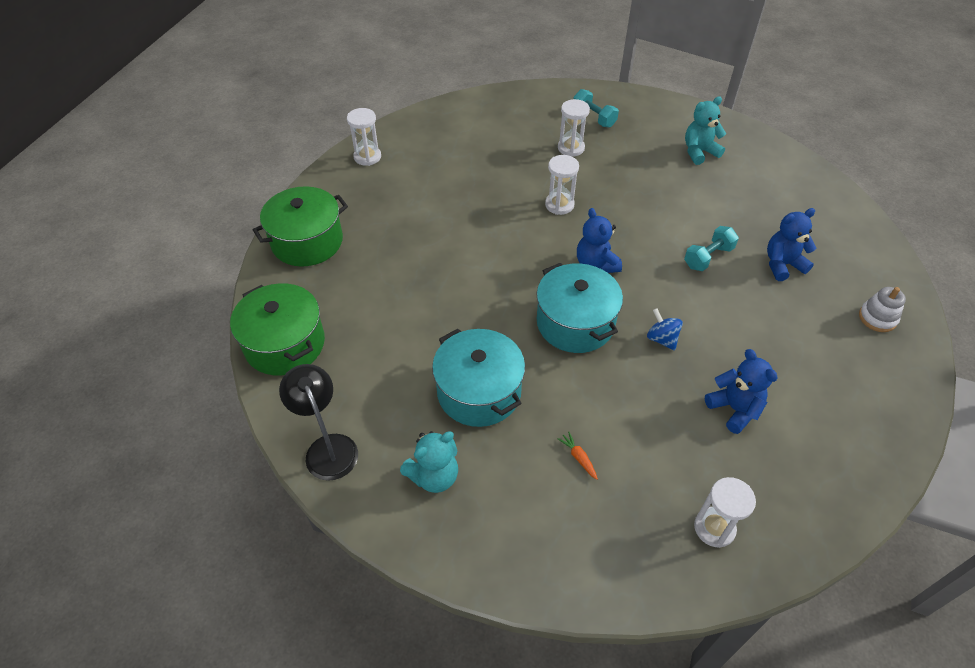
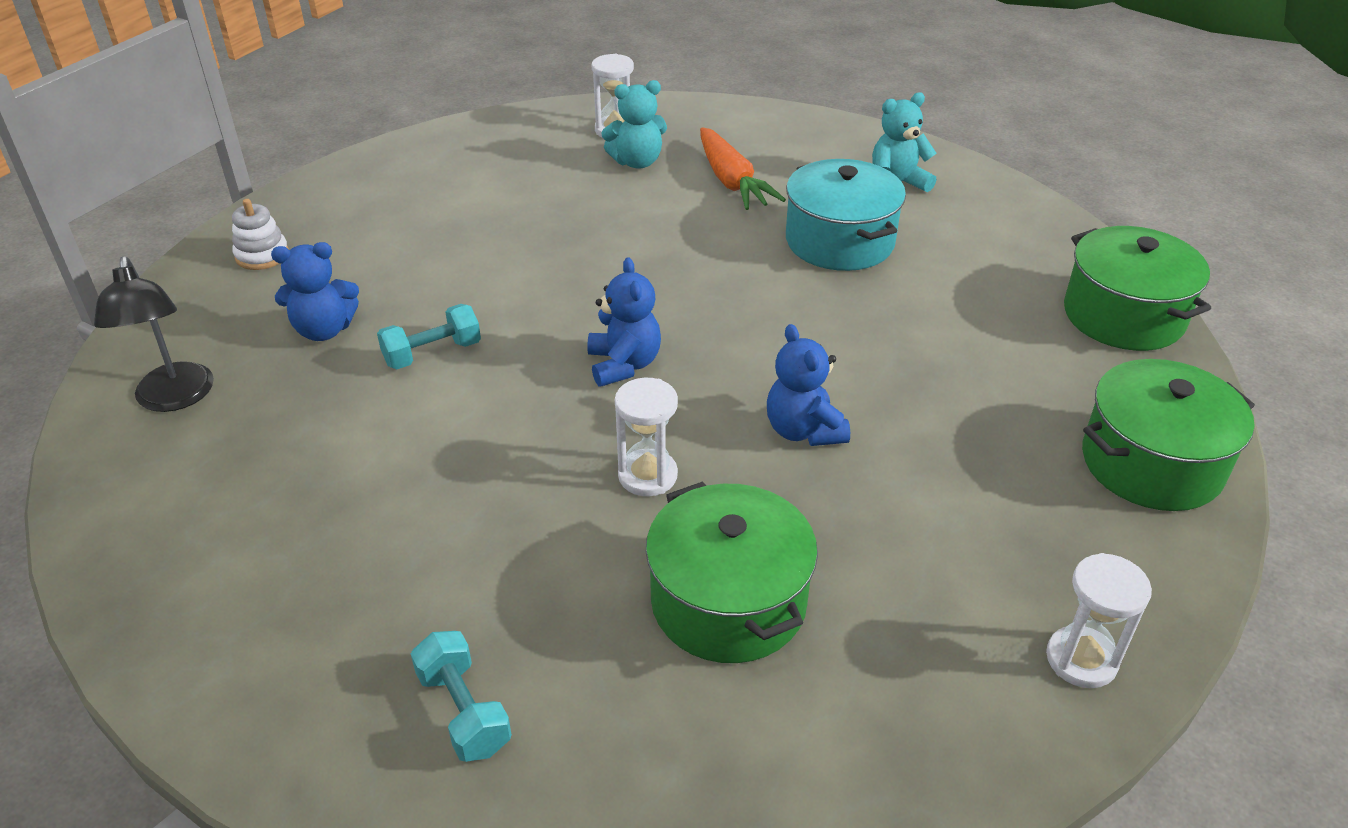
camera: 170 degrees left, 10 degrees down
black lamp [279,364,358,481] -> black lamp moved to [94,256,214,412]
turquoise pot [537,263,623,353] -> none
orange carrot [557,432,598,480] -> orange carrot [700,127,786,210], size x2.44
white hourglass [558,99,590,157] -> none
blue spinning top [647,308,683,351] -> none
turquoise teddy bear [685,97,726,165] -> turquoise teddy bear moved to [601,80,667,169]
blue teddy bear [705,349,778,434] -> blue teddy bear moved to [767,324,850,446]
none -> green pot [646,481,818,663]

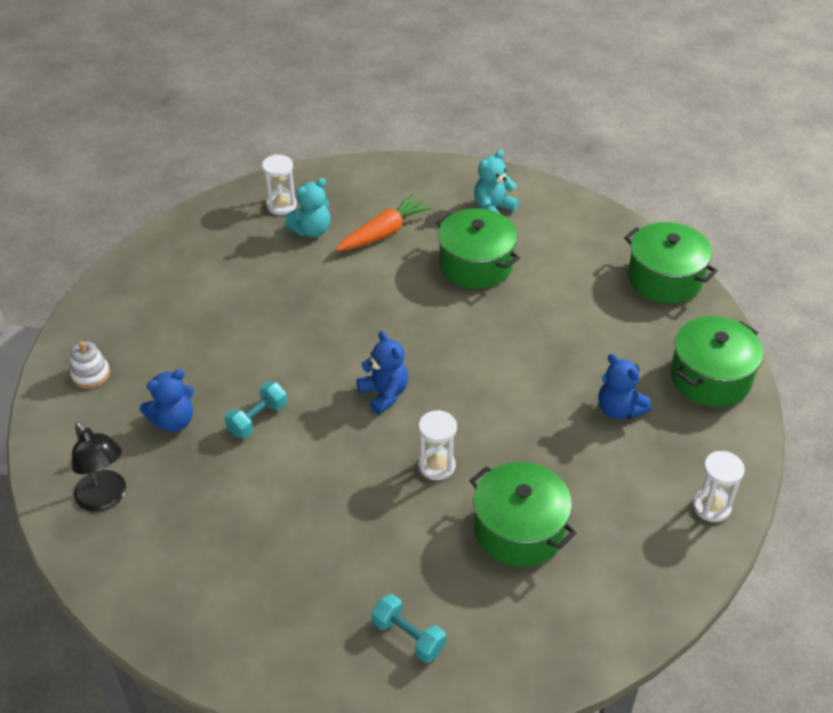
camera: 20 degrees left, 5 degrees up
orange carrot [700,127,786,210] -> orange carrot turned 90 degrees counterclockwise [336,193,433,251]
blue teddy bear [767,324,850,446] -> blue teddy bear moved to [598,354,651,419]
turquoise pot [786,159,906,271] -> green pot [436,208,520,289]

